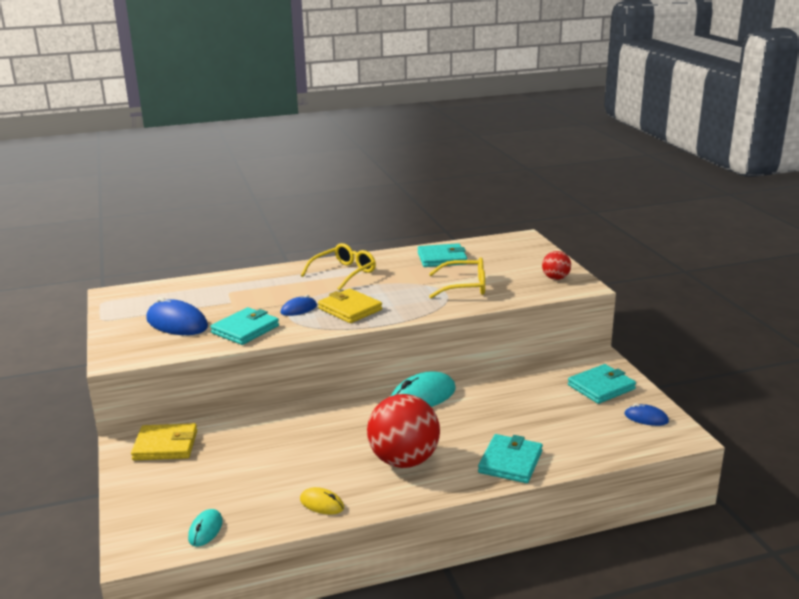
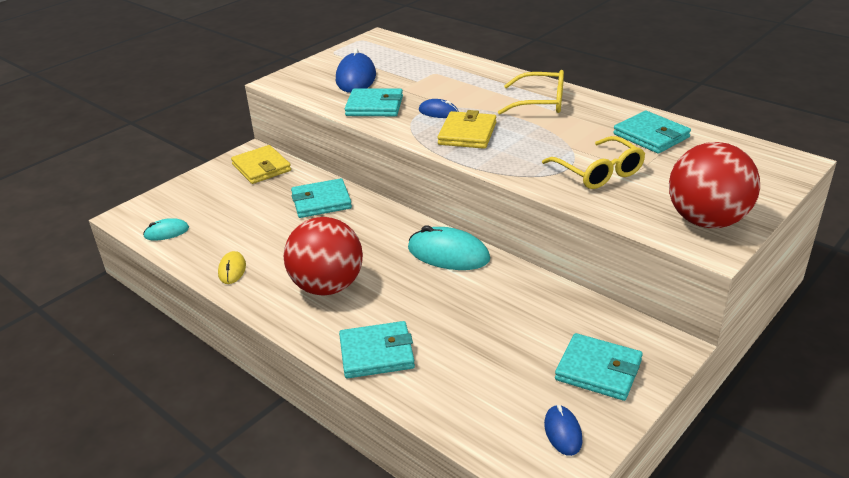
camera: 60 degrees right, 10 degrees up
red ball [542,251,571,280] -> red ball [669,142,760,228], size x2.01
none -> turquoise wallet [291,178,352,218]

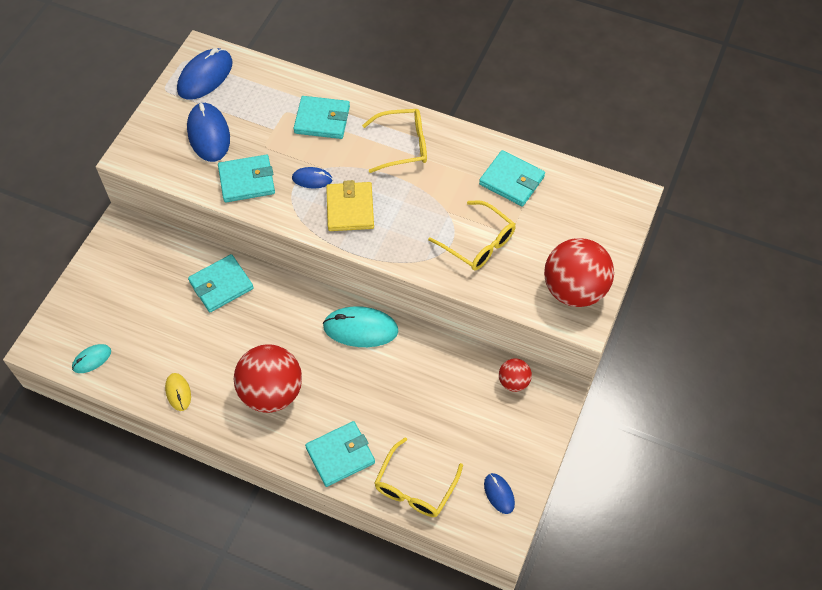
camera: 20 degrees left, 25 degrees up
yellow wallet [231,145,291,184] -> none
turquoise wallet [555,333,643,401] -> turquoise wallet moved to [294,96,350,139]
none -> blue mouse [177,48,233,100]
none -> yellow glasses [374,437,463,517]
none -> red ball [499,358,532,392]

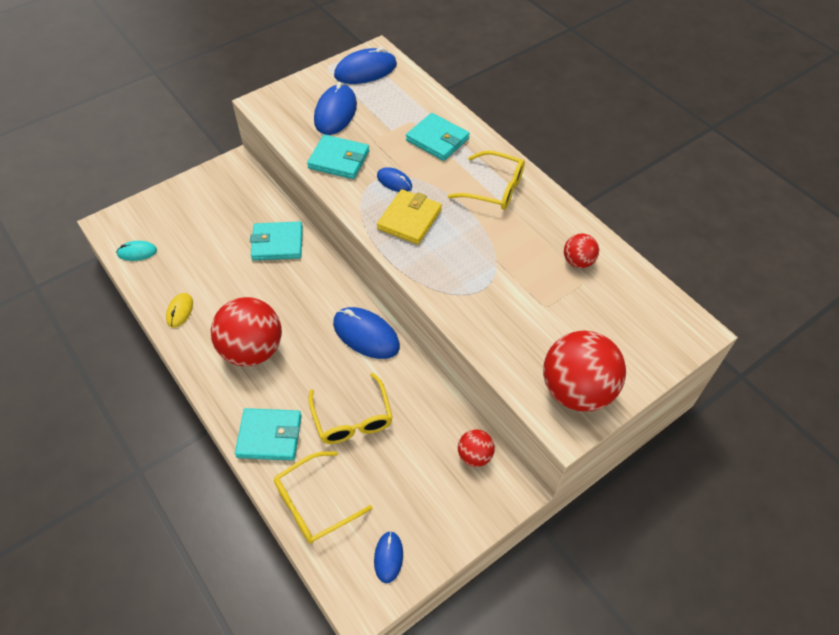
camera: 30 degrees right, 5 degrees down
turquoise mouse [323,306,399,347] -> blue mouse [333,307,400,359]
yellow glasses [428,200,515,271] -> yellow glasses moved to [308,373,393,444]
turquoise wallet [479,150,545,206] -> red ball [564,233,599,268]

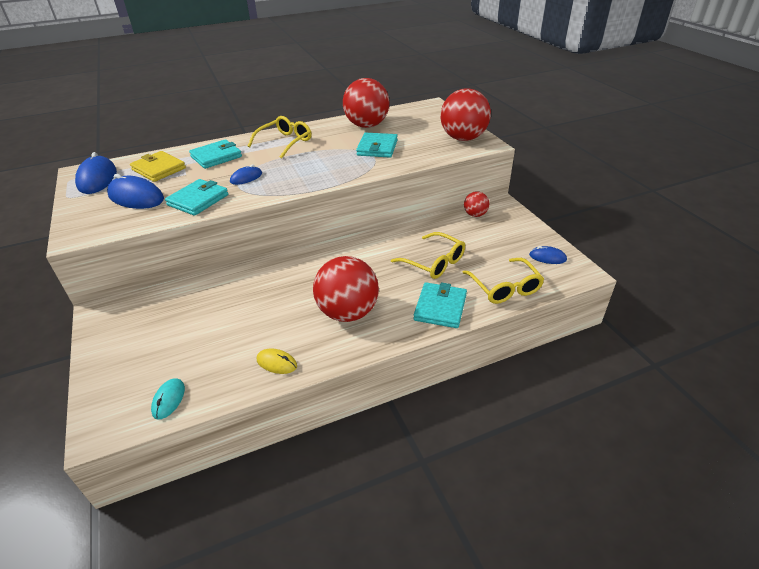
camera: 75 degrees left, 15 degrees down
turquoise wallet [250,222,303,261] -> turquoise wallet moved to [356,132,398,158]
yellow glasses [308,373,393,444] -> yellow glasses turned 45 degrees clockwise [391,232,465,279]
blue mouse [333,307,400,359] -> none
yellow wallet [377,189,442,245] -> yellow wallet moved to [130,151,186,182]
red ball [564,233,599,268] -> red ball [343,78,389,128], size x2.01

